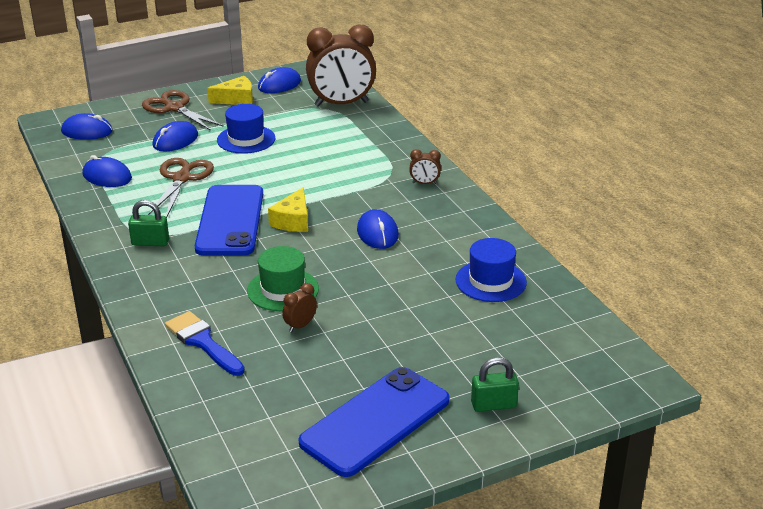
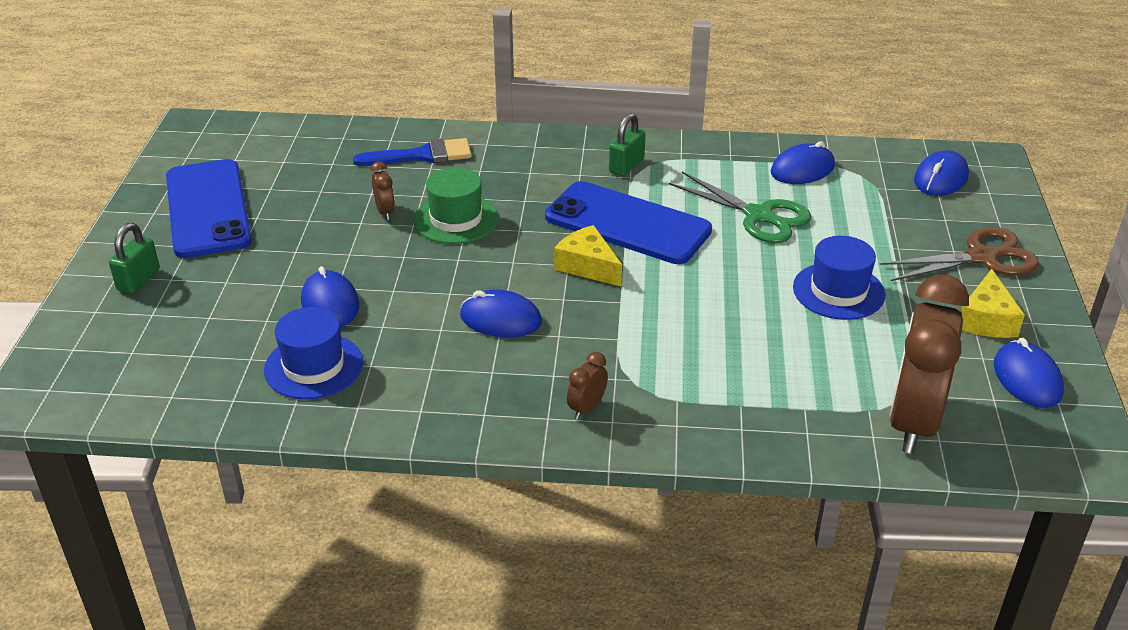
camera: 120 degrees right, 5 degrees up
brown scissors [148,158,214,218] -> green scissors [669,172,812,243]
blue mouse [152,121,198,152] -> blue mouse moved to [301,266,359,327]

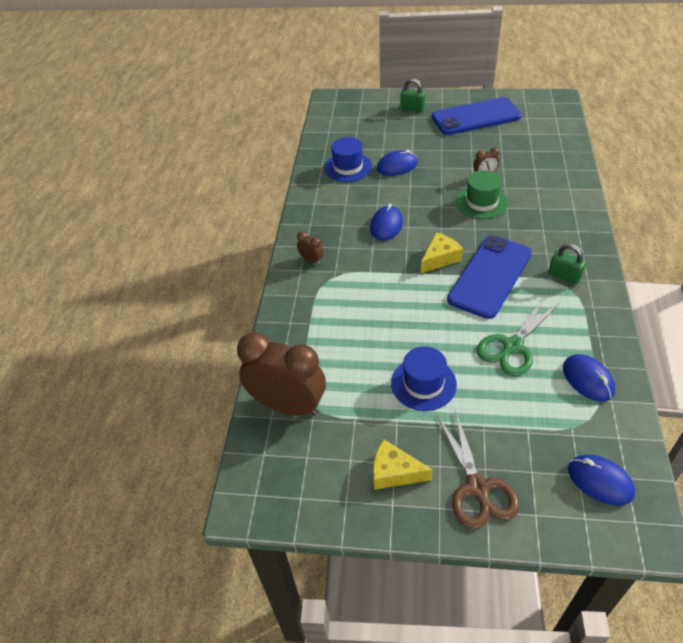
camera: 95 degrees right, 10 degrees up
blue brush [353,138,472,166] -> none
blue mouse [994,338,1064,408] -> none

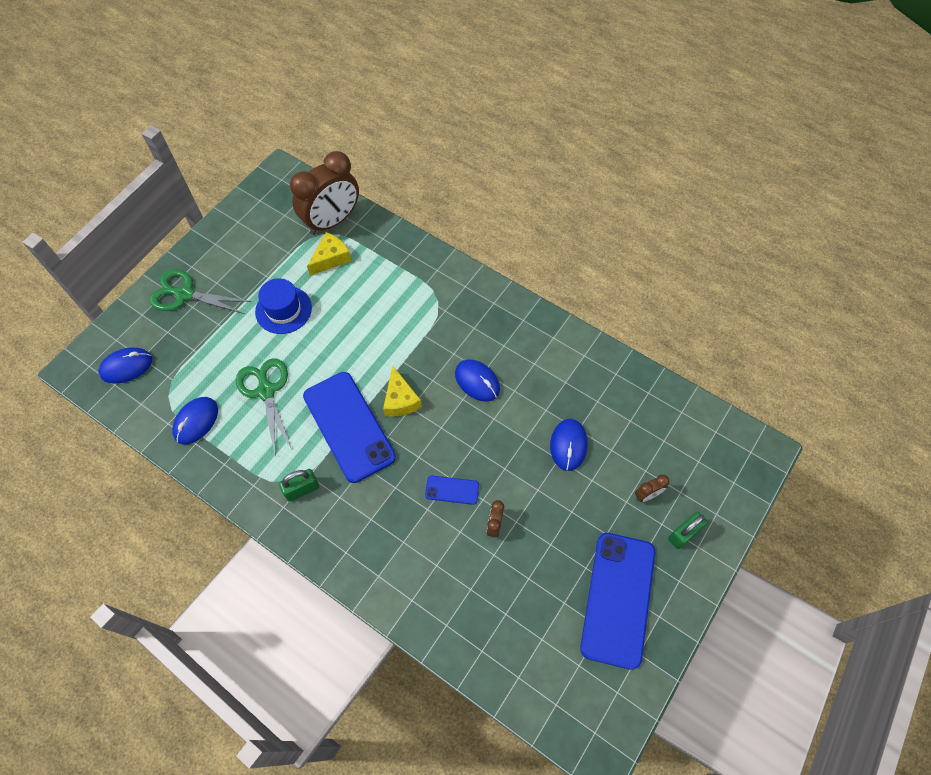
camera: 115 degrees right, 15 degrees up
brown clock [297,231,323,264] -> brown clock moved to [635,475,669,502]
blue hat [324,137,372,182] -> none
yellow cheese [373,439,433,490] -> yellow cheese moved to [307,232,351,276]
brown scissors [437,410,519,529] -> green scissors [150,269,251,314]
green hat [456,170,508,219] -> blue phone [425,476,479,505]
blue mouse [563,354,615,401] -> blue mouse turned 60 degrees counterclockwise [172,397,218,444]

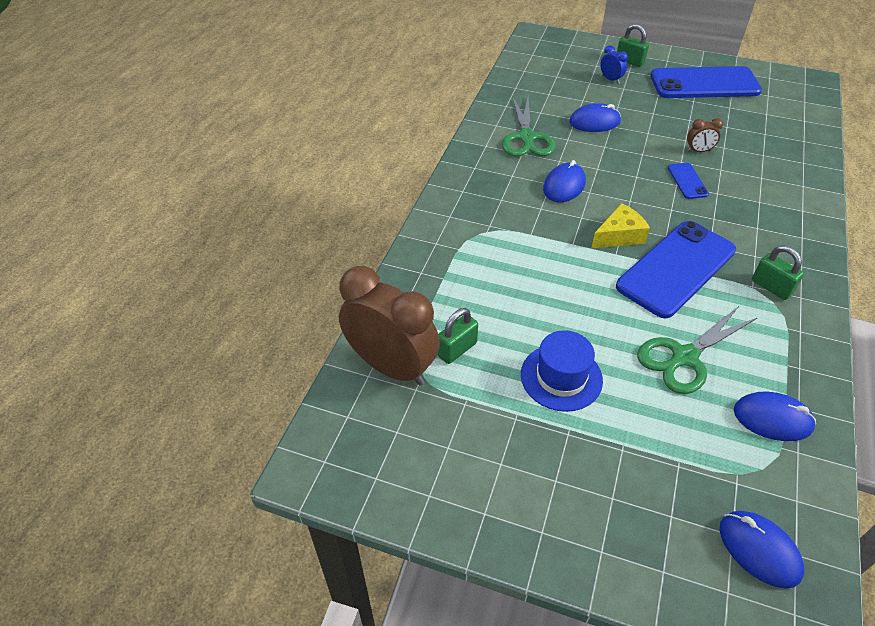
camera: 105 degrees left, 15 degrees down
green scissors [150,269,251,314] -> green scissors moved to [502,96,555,156]
yellow cheese [307,232,351,276] -> green padlock [438,308,478,364]
brown clock [635,475,669,502] -> blue clock [600,45,628,84]

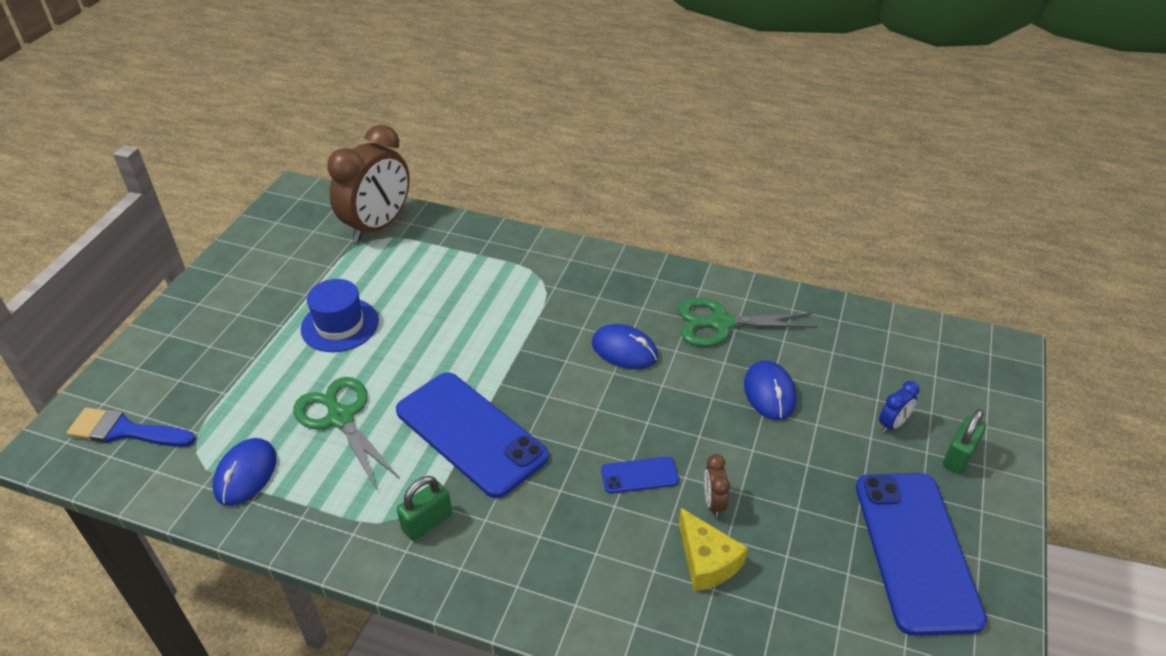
camera: 90 degrees right, 5 degrees down
green padlock [438,308,478,364] -> none
yellow cheese [591,203,650,248] -> yellow cheese moved to [679,508,748,591]
blue mouse [720,511,804,589] -> blue brush [67,408,196,447]

